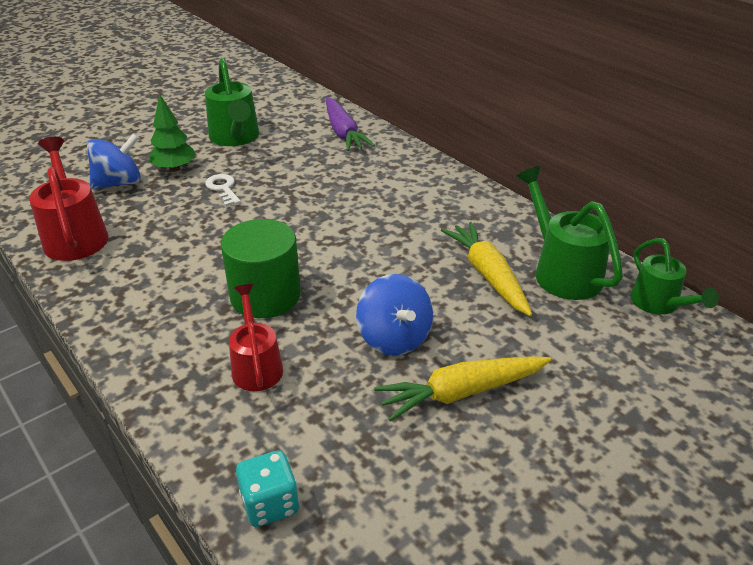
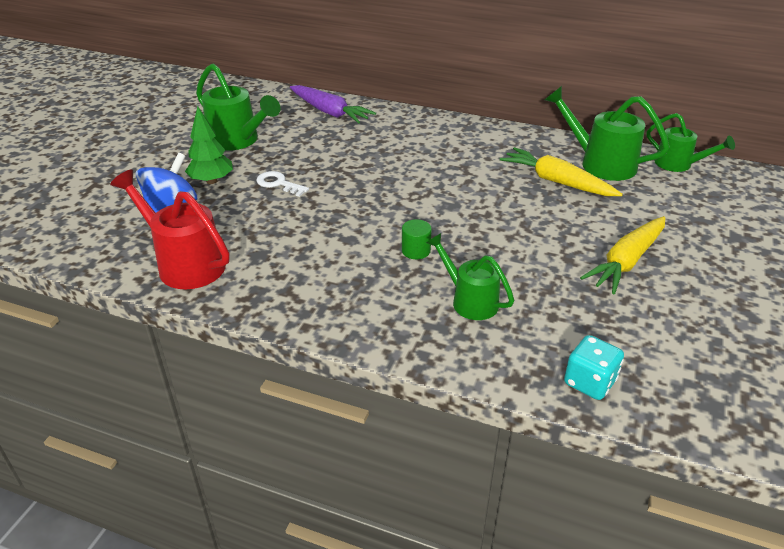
camera: 30 degrees left, 0 degrees up
green cylinder [221,219,301,318] -> green cylinder [402,219,432,259], size x0.45
red watering can [229,284,283,391] -> green watering can [426,233,514,320]
blue spinning top [356,274,433,355] -> none

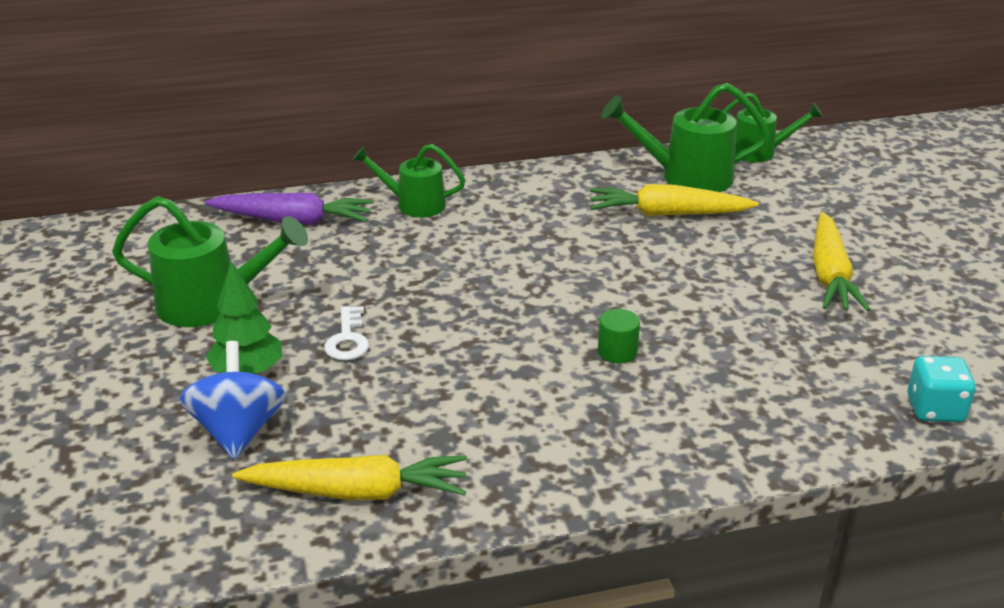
camera: 35 degrees left, 5 degrees down
red watering can [110,169,230,289] -> yellow carrot [232,455,467,500]
white key [256,171,309,197] -> white key turned 90 degrees counterclockwise [324,306,369,360]
green watering can [426,233,514,320] -> green watering can moved to [353,144,465,217]

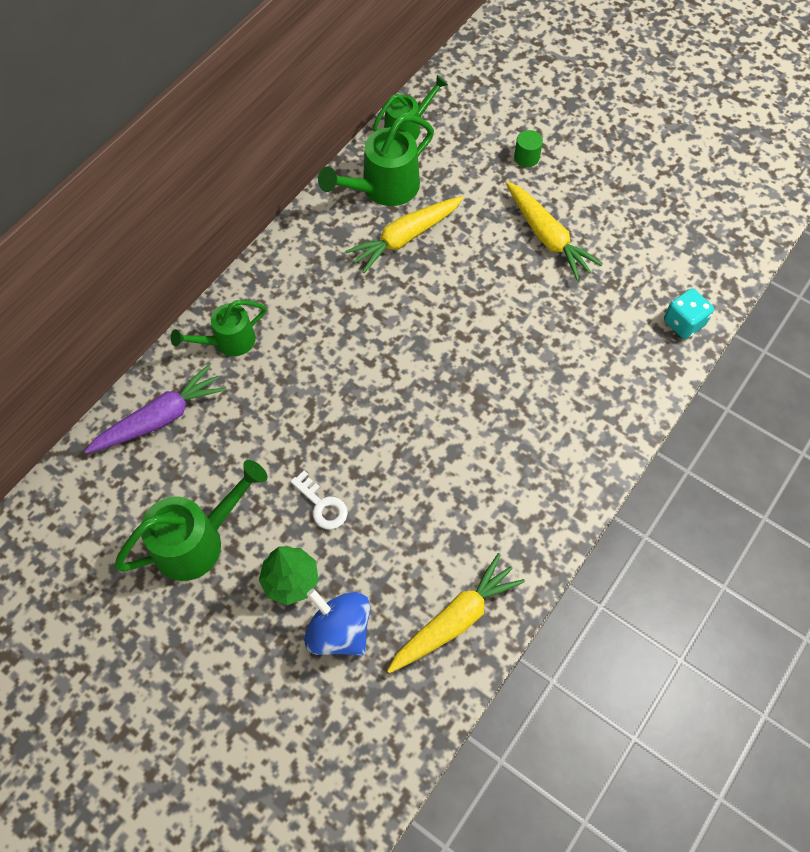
camera: 40 degrees left, 30 degrees up
green cylinder [598,309,640,364] -> green cylinder moved to [514,130,543,167]

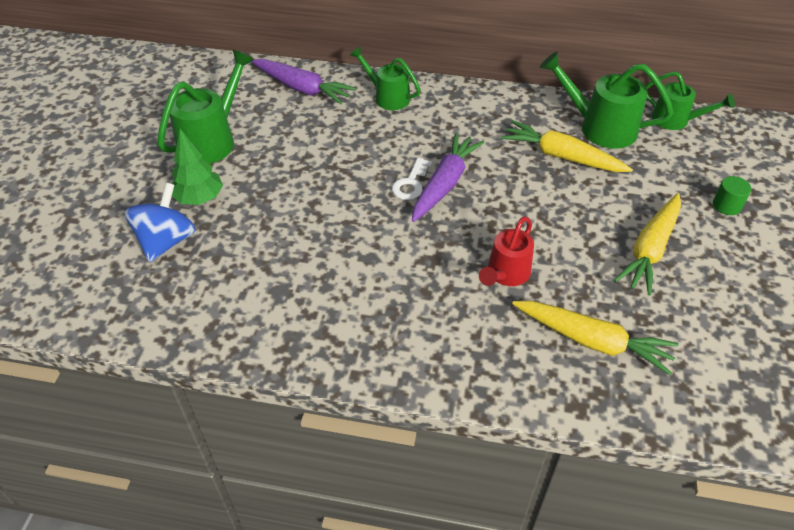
camera: 65 degrees right, 15 degrees down
green watering can [114,460,267,581] -> green watering can turned 90 degrees counterclockwise [157,50,254,164]
white key [290,470,348,529] -> white key moved to [392,158,432,200]
yellow carrot [387,553,525,673] -> yellow carrot moved to [512,301,679,375]
turquoise dice [664,289,714,339] -> none
none -> purple carrot [412,133,484,222]
none -> red watering can [479,216,534,286]

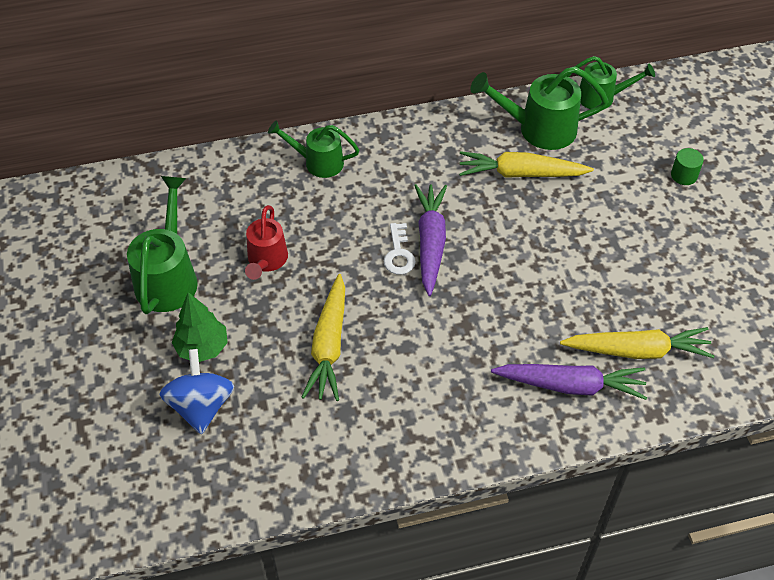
camera: 25 degrees left, 5 degrees up
purple carrot [252,59,356,105] -> purple carrot moved to [491,364,647,400]
red watering can [479,216,534,286] -> red watering can moved to [245,205,288,280]
yellow carrot [614,193,681,296] -> yellow carrot moved to [302,274,345,401]

